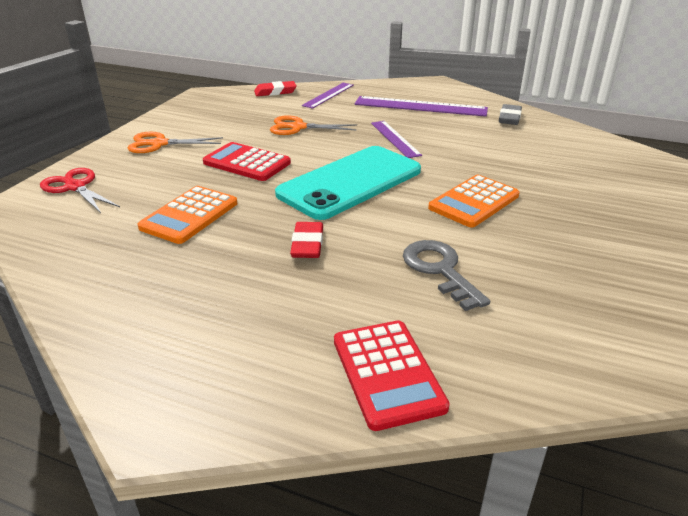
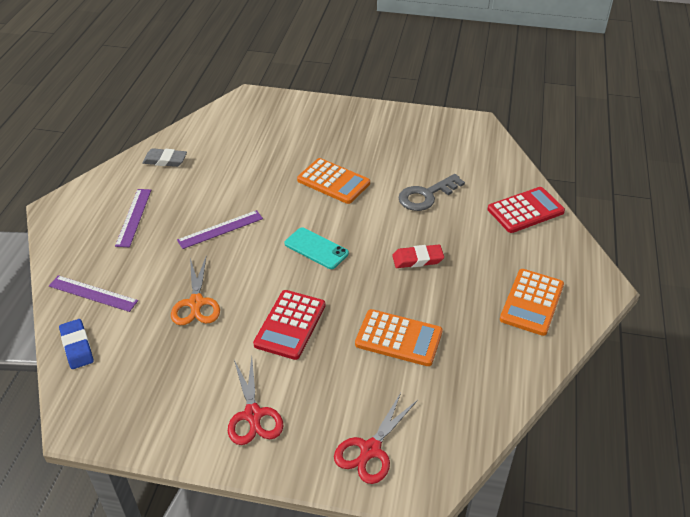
camera: 100 degrees left, 10 degrees up
orange scissors [128,132,223,153] -> red scissors [228,357,284,445]
red eraser [254,81,297,96] -> blue eraser [59,319,94,369]
turquoise phone [275,146,421,220] -> turquoise phone [284,227,349,269], size x0.49
purple ruler [355,96,488,117] -> purple ruler [115,189,151,247], size x0.62
none -> orange calculator [500,269,564,336]

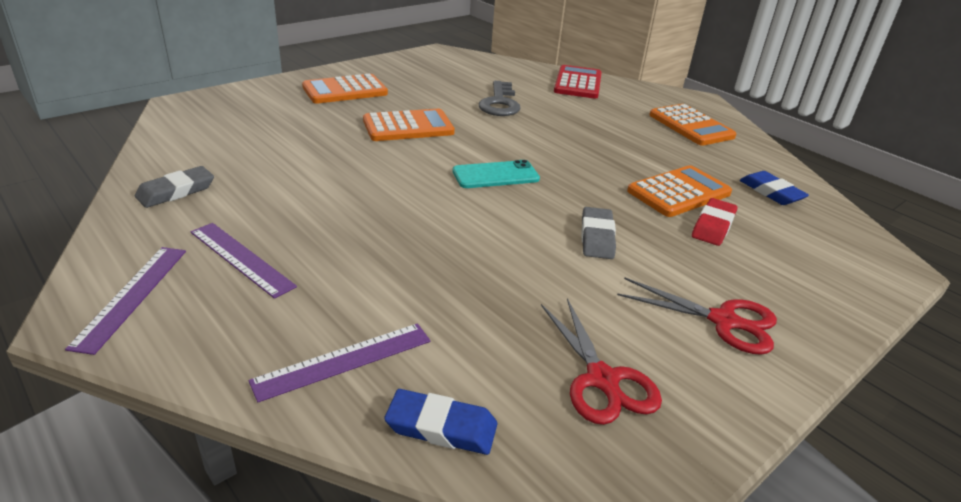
camera: 55 degrees left, 10 degrees down
orange scissors [171,257,220,325] -> none
purple ruler [177,210,263,249] -> purple ruler moved to [65,247,186,355]
red calculator [253,290,325,360] -> grey eraser [581,207,616,259]
red scissors [334,393,418,484] -> red scissors moved to [541,298,662,425]
red eraser [392,245,444,268] -> red eraser moved to [692,198,738,246]
none -> orange calculator [302,74,388,104]
none -> blue eraser [740,171,809,205]

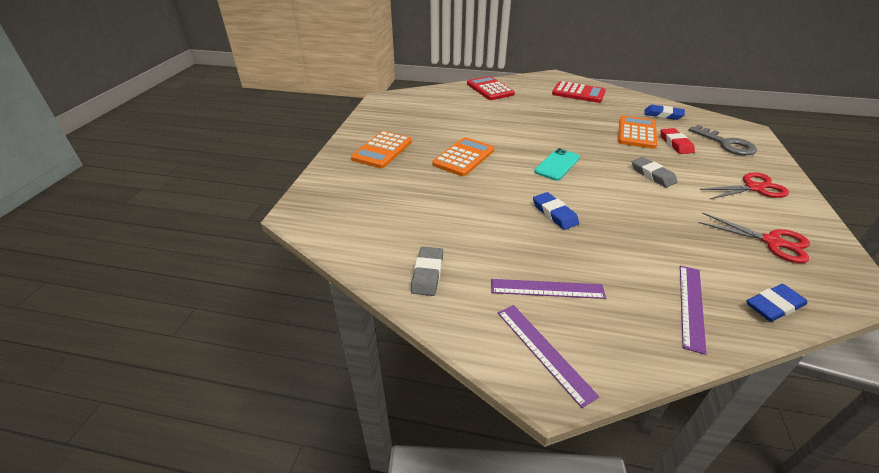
camera: 35 degrees left, 5 degrees up
grey key [479,81,520,116] -> grey key moved to [689,125,757,156]
orange calculator [649,104,737,146] -> red calculator [552,81,606,103]
none -> blue eraser [533,192,579,230]

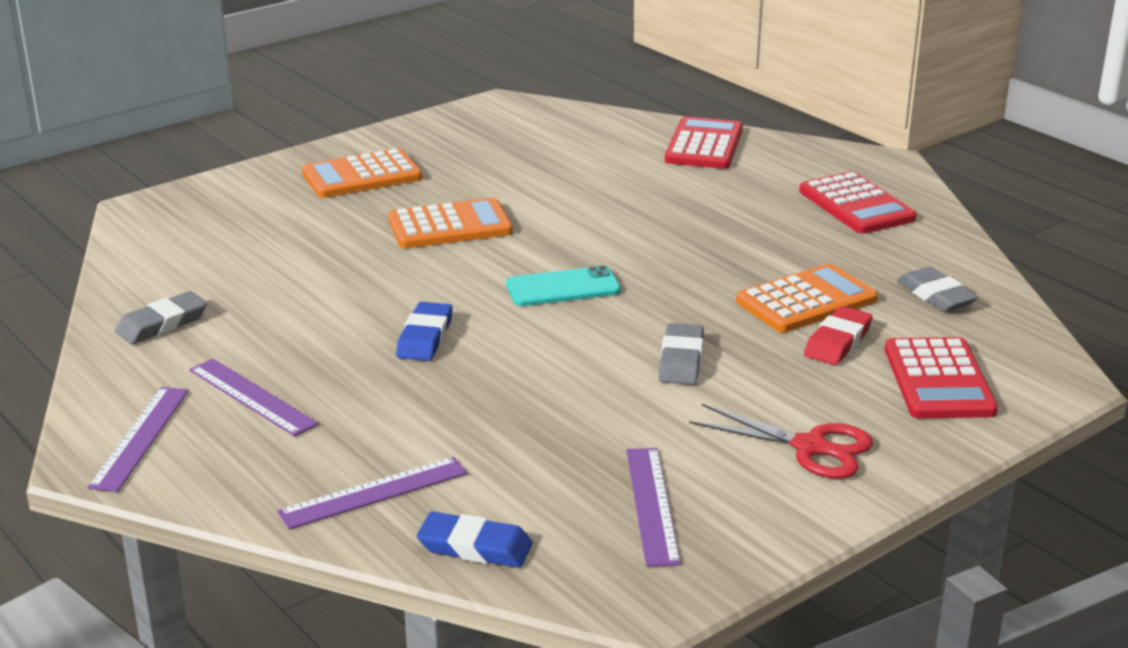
camera: 40 degrees right, 10 degrees down
blue eraser [644,105,685,120] -> grey eraser [897,267,978,312]
grey key [689,125,757,156] -> red calculator [885,337,998,418]
red scissors [699,213,810,263] -> purple ruler [626,448,681,567]

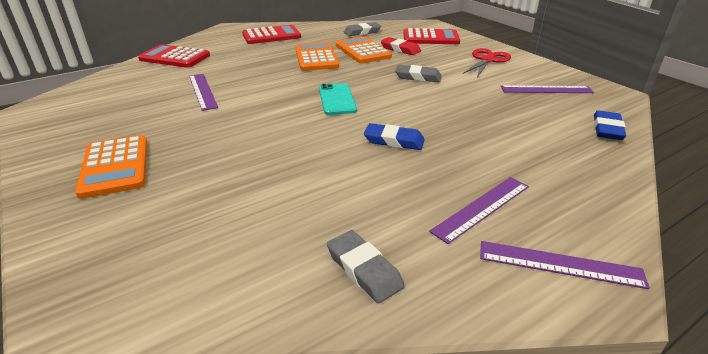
camera: 85 degrees left, 5 degrees up
purple ruler [278,457,468,529] -> purple ruler moved to [189,74,218,111]
orange calculator [388,198,513,248] -> orange calculator moved to [295,43,339,71]

